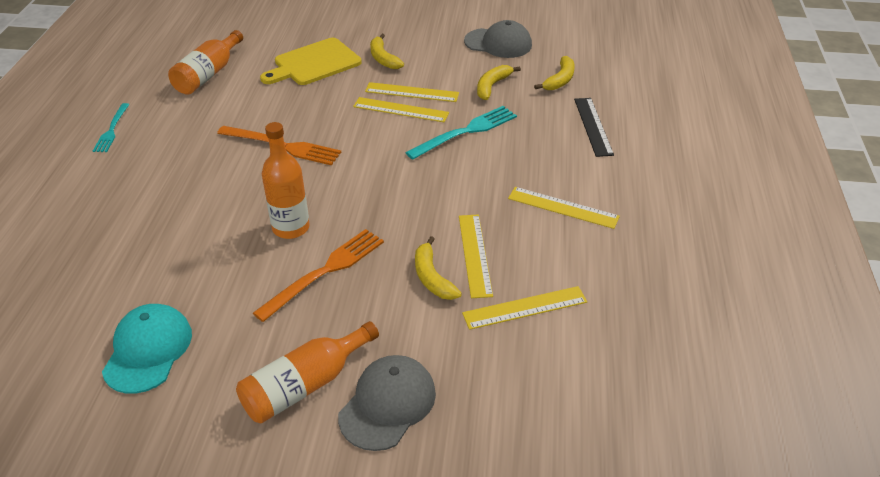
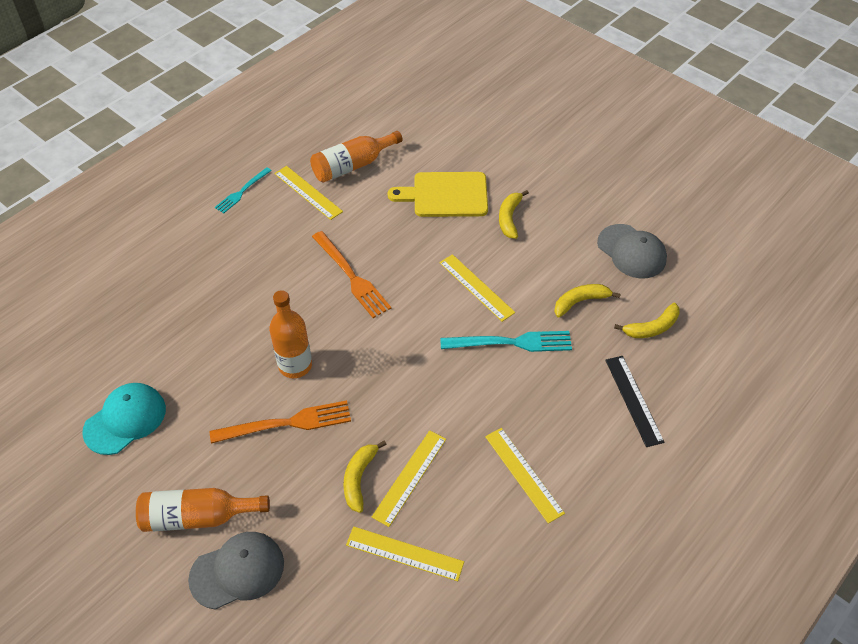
camera: 35 degrees right, 10 degrees up
yellow ruler [365,82,459,102] -> yellow ruler moved to [274,166,343,220]
black ruler [574,98,614,157] -> black ruler turned 45 degrees counterclockwise [605,356,664,447]

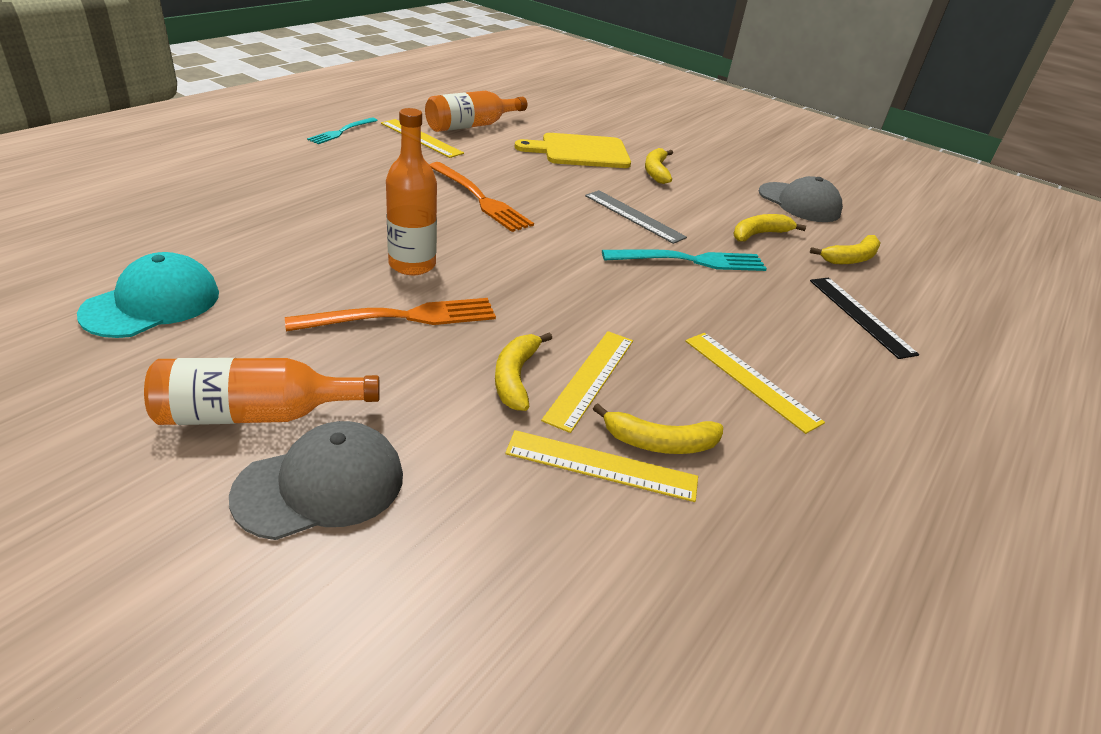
camera: 10 degrees left, 15 degrees down
yellow ruler [439,254,515,322] -> grey ruler [585,190,687,244]
none -> yellow banana [593,403,723,454]

